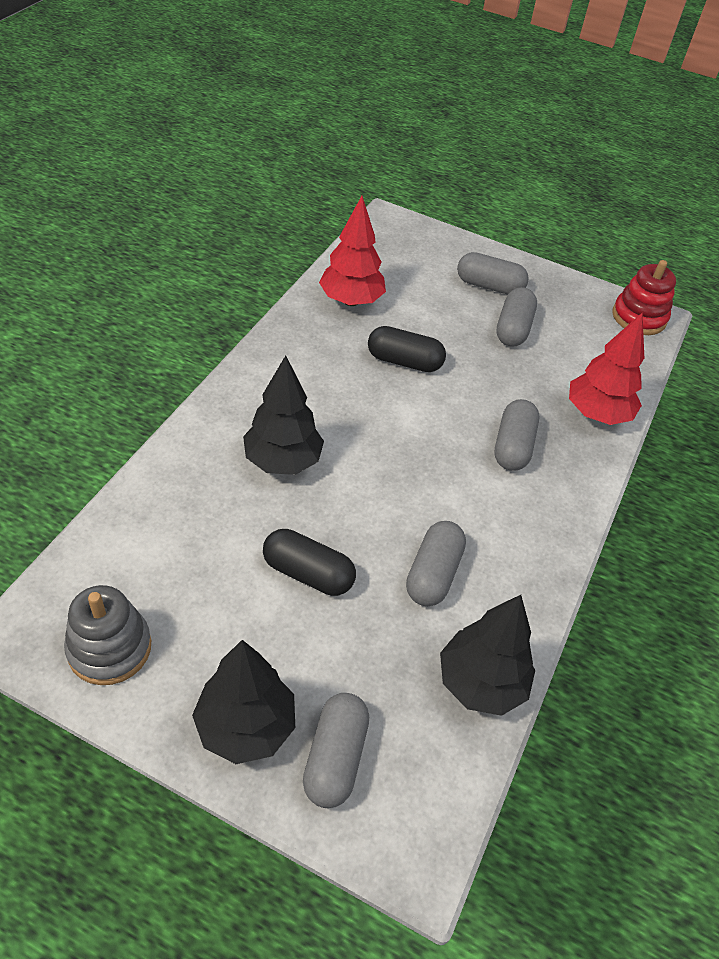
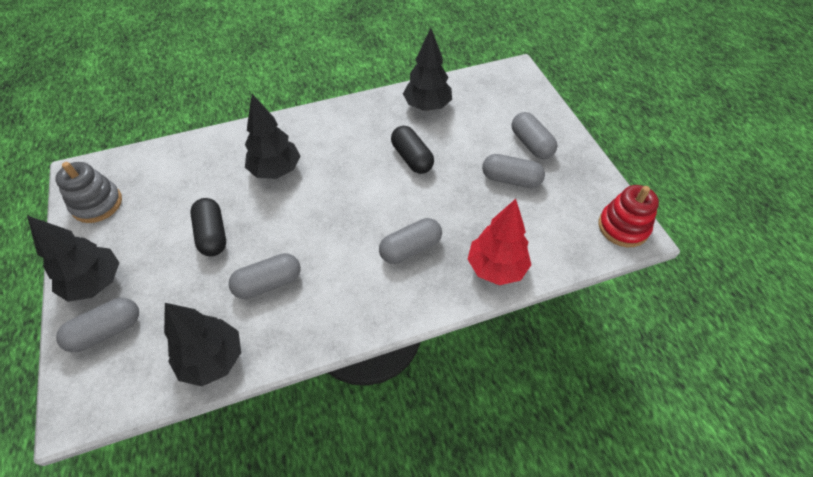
camera: 50 degrees right, 5 degrees up
red tree [319,196,386,306] -> black tree [403,28,452,111]
grey capsule [496,287,537,347] -> grey capsule turned 45 degrees clockwise [482,154,545,188]

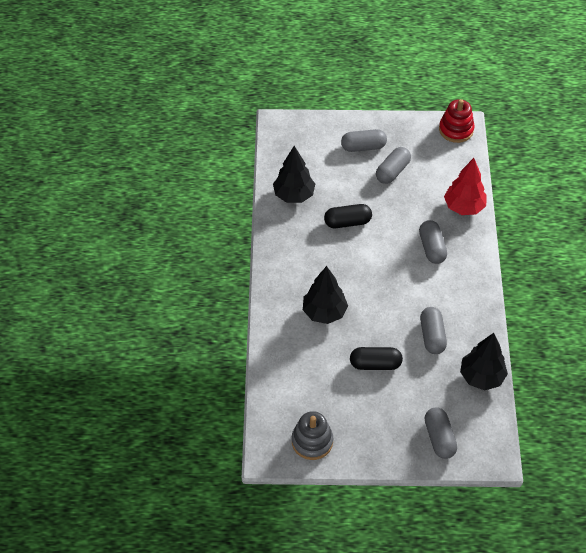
camera: 70 degrees left, 0 degrees up
black tree [27,215,119,302] -> none

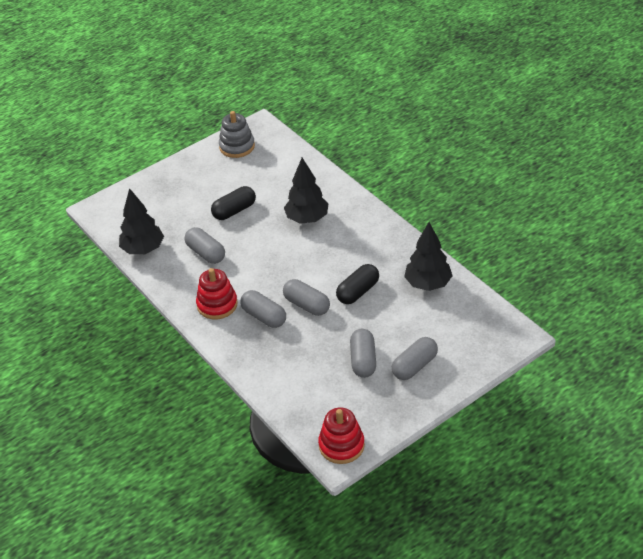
camera: 145 degrees right, 10 degrees down
grey capsule [425,407,457,459] -> grey capsule moved to [283,279,330,316]
red tree [444,158,486,215] -> none
none -> red stacking toy [196,268,238,319]

